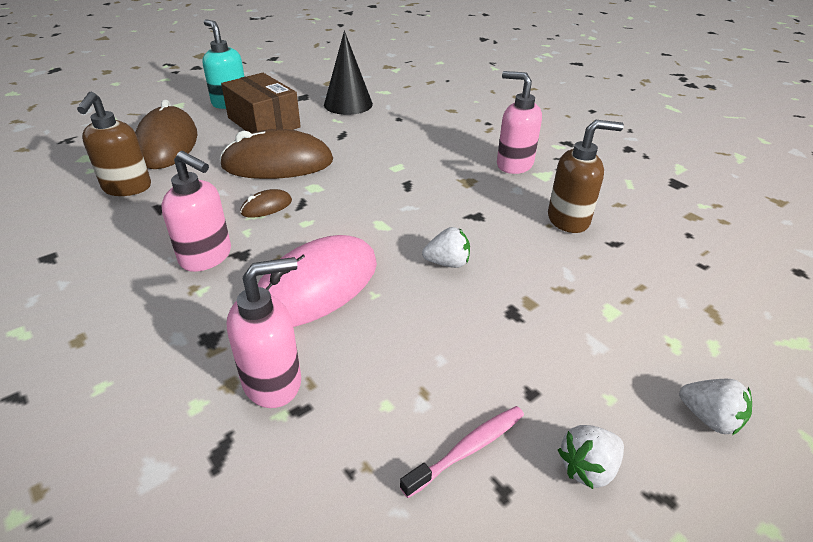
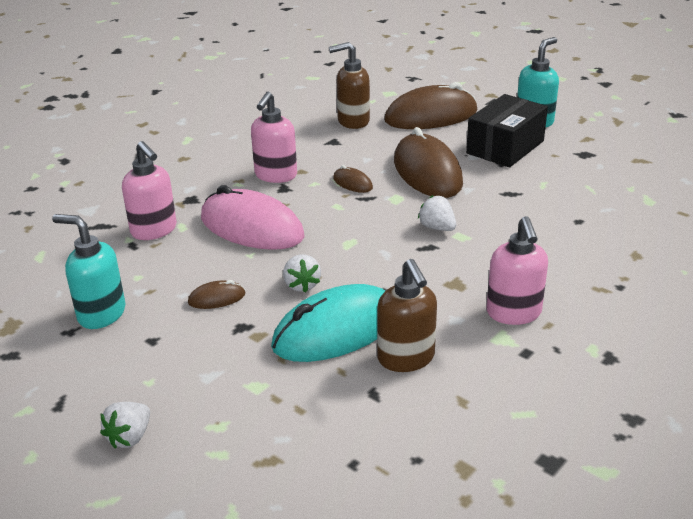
camera: 80 degrees right, 5 degrees down
brown box [221,73,301,133] -> black box [466,94,548,167]
black cone [324,31,373,115] -> none
pink toothbrush [400,406,524,498] -> turquoise soap dispenser [52,214,126,329]
pink soap dispenser [497,71,542,174] -> pink soap dispenser turned 150 degrees clockwise [486,216,548,325]
white strawberry [558,425,624,489] -> white strawberry moved to [418,195,456,231]
none -> brown mouse [188,280,245,309]
none -> turquoise mouse [271,284,386,362]

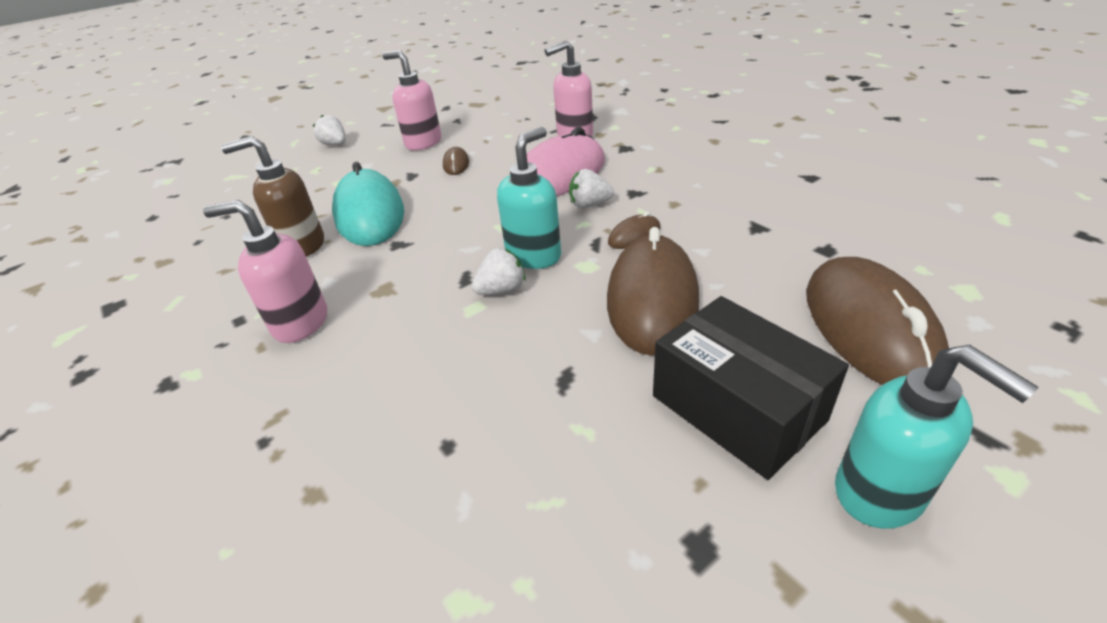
camera: 105 degrees right, 5 degrees up
turquoise soap dispenser [52,214,126,329] -> turquoise soap dispenser moved to [497,127,561,269]
pink soap dispenser [251,91,297,183] -> pink soap dispenser moved to [382,50,441,150]
white strawberry [283,254,321,293] -> white strawberry moved to [569,169,614,208]
brown soap dispenser [329,42,370,129] -> none
brown mouse [394,127,463,198] -> brown mouse turned 75 degrees counterclockwise [607,227,699,356]

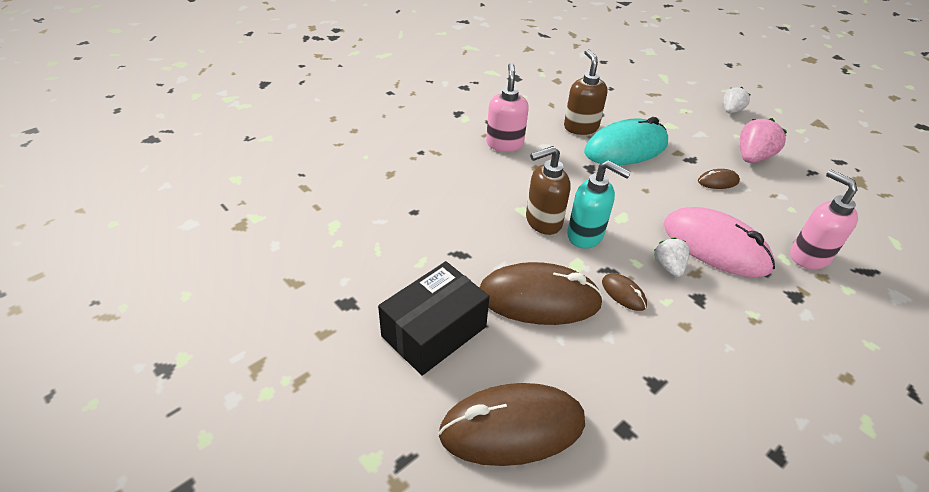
camera: 80 degrees right, 5 degrees up
pink soap dispenser [382,50,441,150] -> pink strawberry [740,118,787,163]
white strawberry [472,248,526,295] -> brown soap dispenser [526,146,571,235]
turquoise soap dispenser [835,345,1039,529] -> none

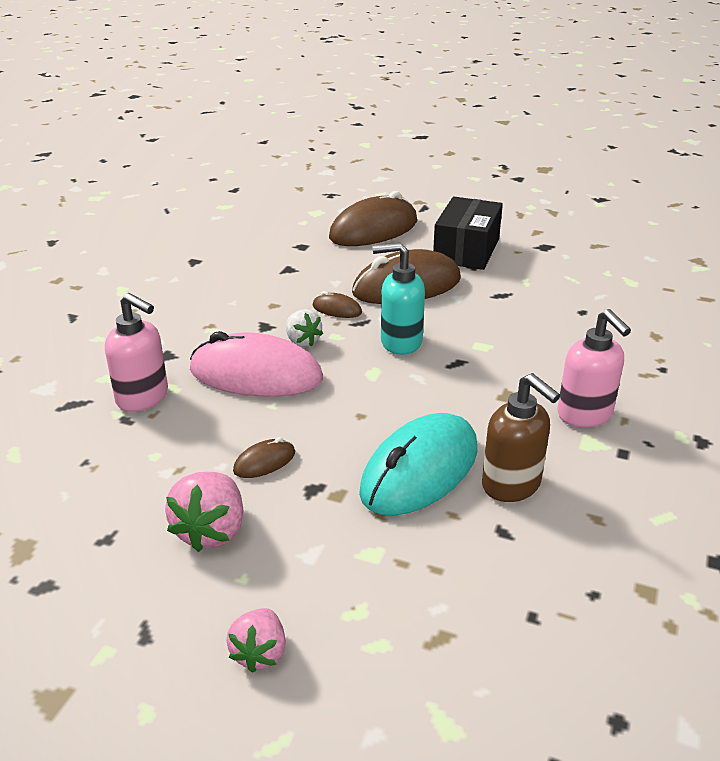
camera: 155 degrees right, 10 degrees down
brown soap dispenser [526,146,571,235] -> none
white strawberry [723,87,750,113] -> pink strawberry [227,608,286,673]

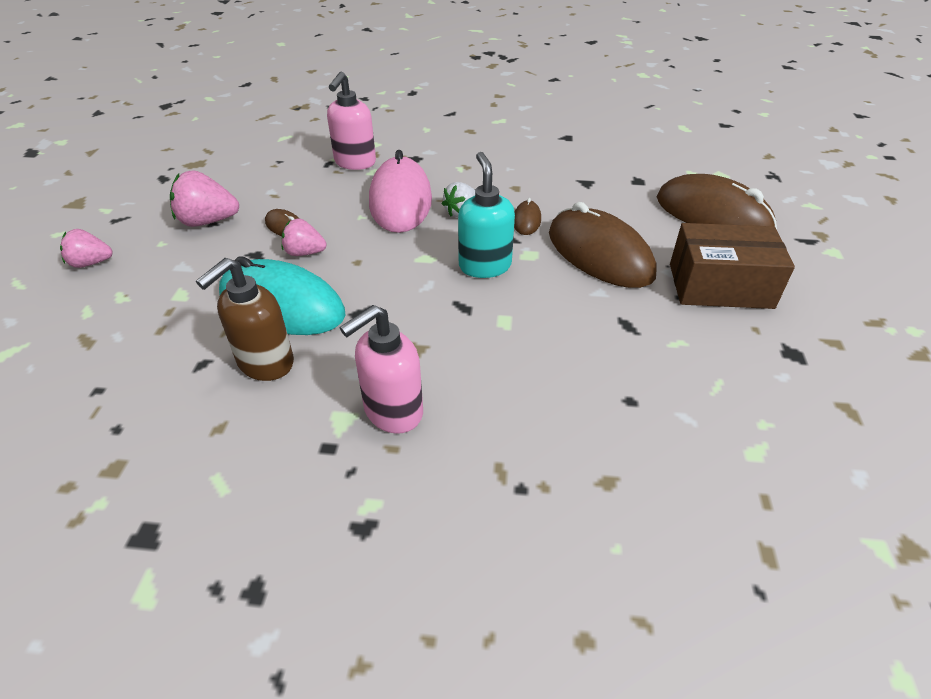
camera: 75 degrees right, 10 degrees up
black box [433,197,503,270] -> brown box [670,223,795,309]
none -> pink strawberry [281,218,327,256]

